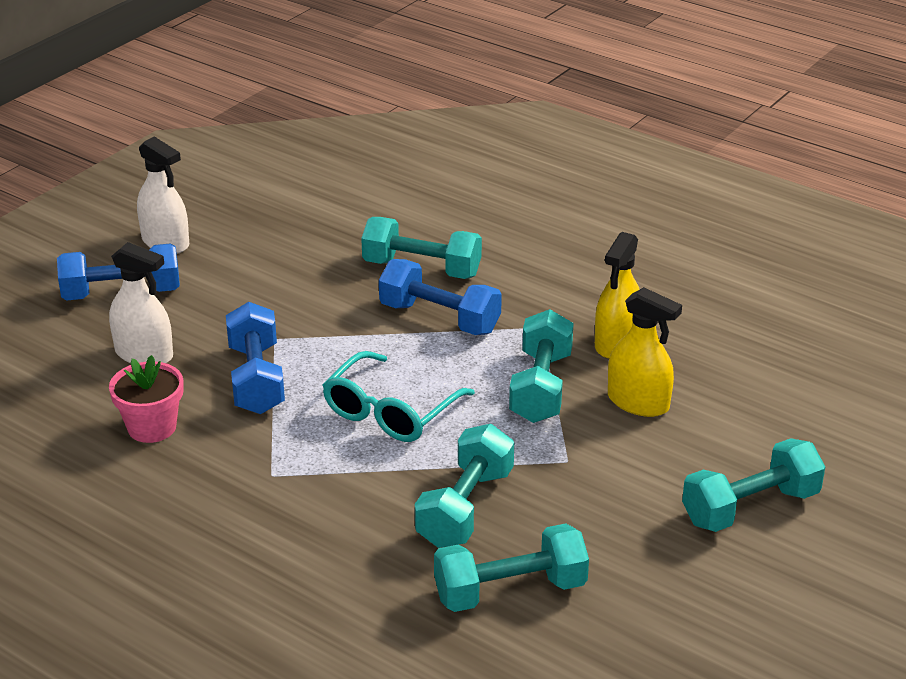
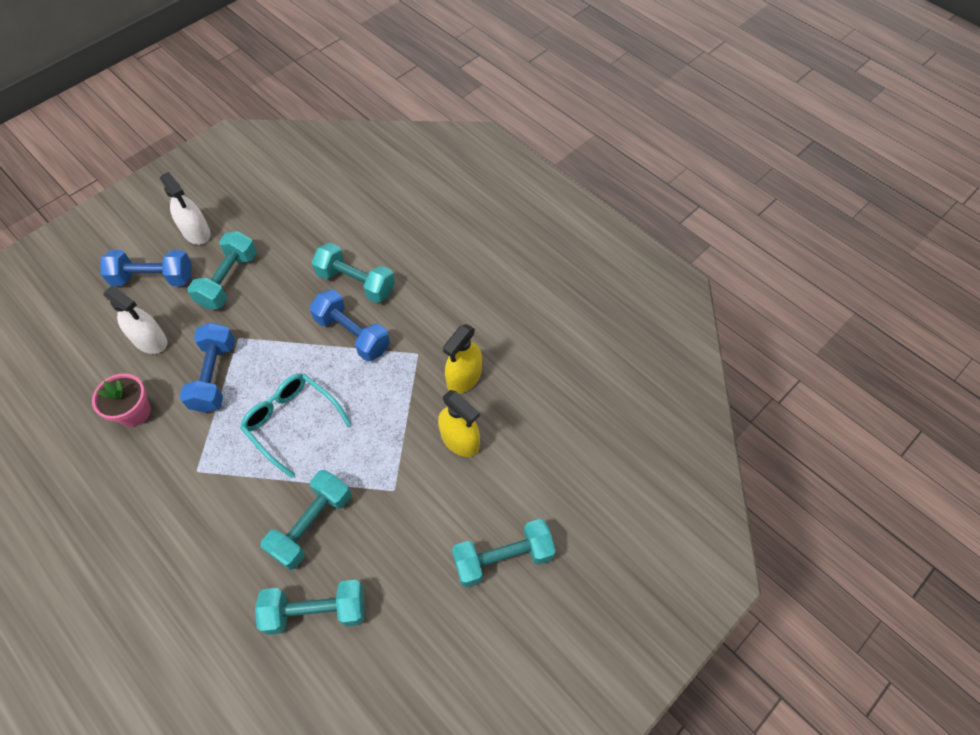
camera: 10 degrees right, 25 degrees up
turquoise glasses [322,351,475,442] -> turquoise glasses turned 90 degrees clockwise [240,373,351,478]
turquoise dumbbell [509,309,574,423] -> turquoise dumbbell moved to [187,231,257,309]

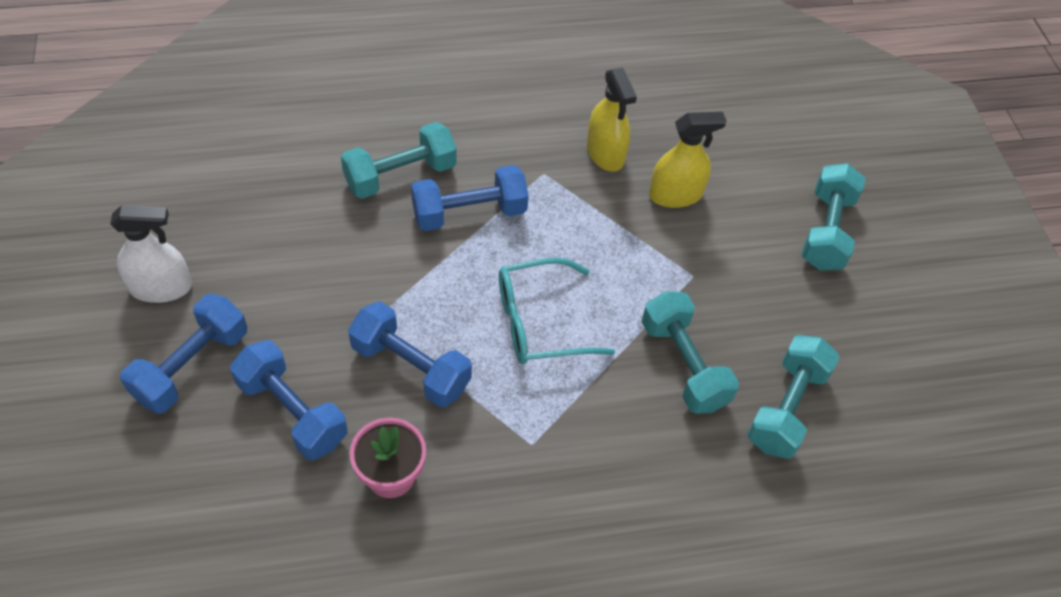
camera: 60 degrees left, 5 degrees down
white spray bottle [103,285,167,354] -> blue dumbbell [230,340,348,460]
turquoise dumbbell [187,231,257,309] -> none

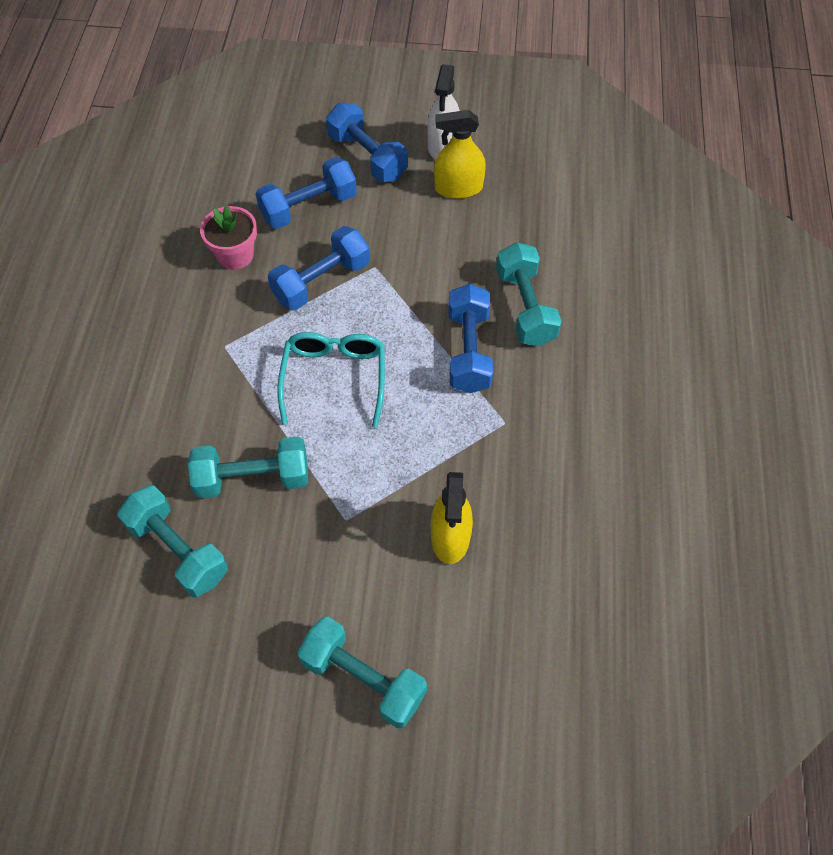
camera: 110 degrees right, 5 degrees up
yellow spray bottle [587,68,637,172] -> yellow spray bottle moved to [434,110,486,199]

